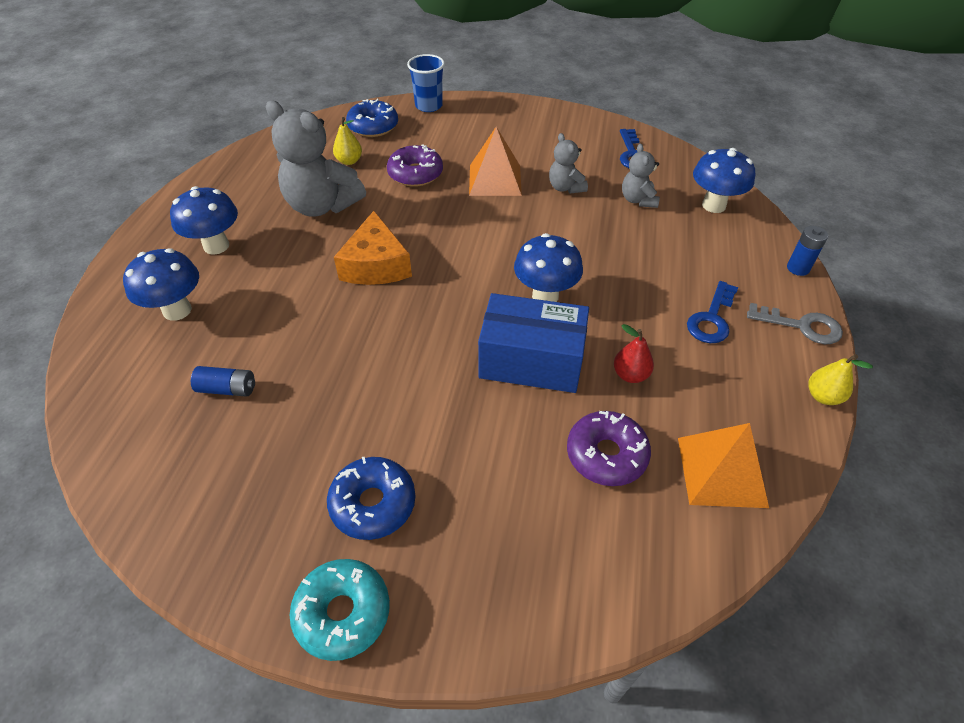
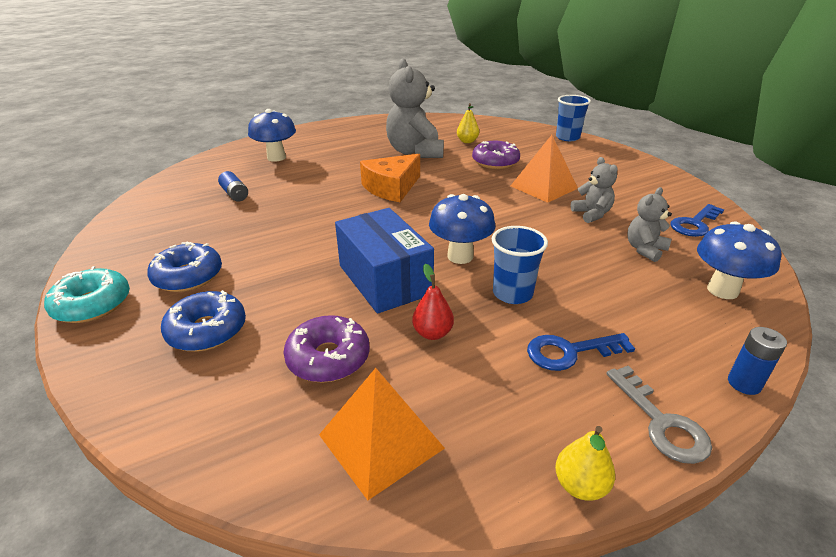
camera: 50 degrees right, 15 degrees down
blue mushroom [170,186,238,255] -> none
blue donut [346,99,398,137] -> blue donut moved to [161,290,246,352]
grey teddy bear [549,133,588,194] -> grey teddy bear turned 135 degrees clockwise [571,157,618,223]
none -> blue cup [492,226,548,304]

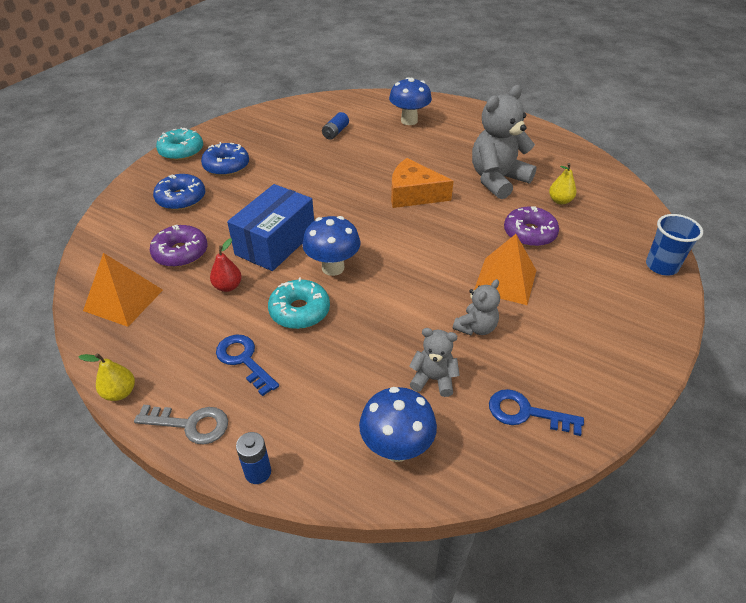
camera: 60 degrees right, 10 degrees up
blue cup [492,226,548,304] -> turquoise donut [268,277,330,329]
grey key [606,366,712,464] -> grey key turned 120 degrees counterclockwise [134,404,228,444]

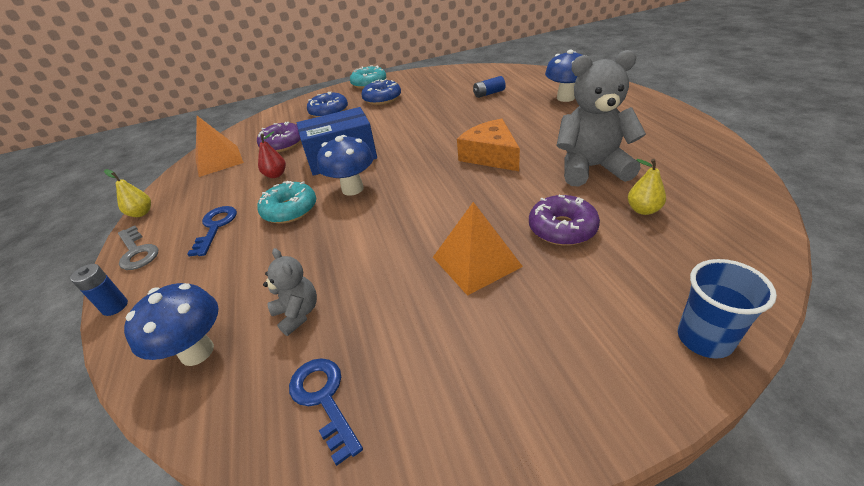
camera: 45 degrees right, 5 degrees down
grey teddy bear [453,279,500,335] -> none

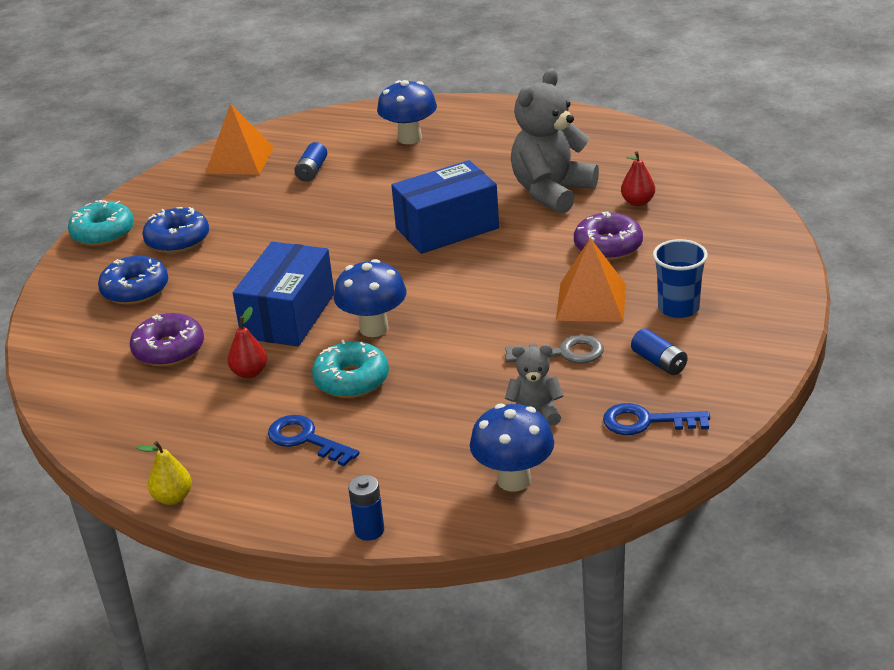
camera: 55 degrees left, 5 degrees down
grey key [118,225,158,270] -> grey key moved to [505,335,604,363]
orange pyramid [195,116,244,177] -> orange pyramid moved to [206,103,274,175]
orange cheese [457,119,520,171] -> blue box [391,160,499,254]
yellow pear [628,159,666,215] -> red pear [621,151,655,206]
blue cup [678,259,777,359] -> blue cup moved to [653,239,708,318]
none -> blue battery [631,328,688,375]

